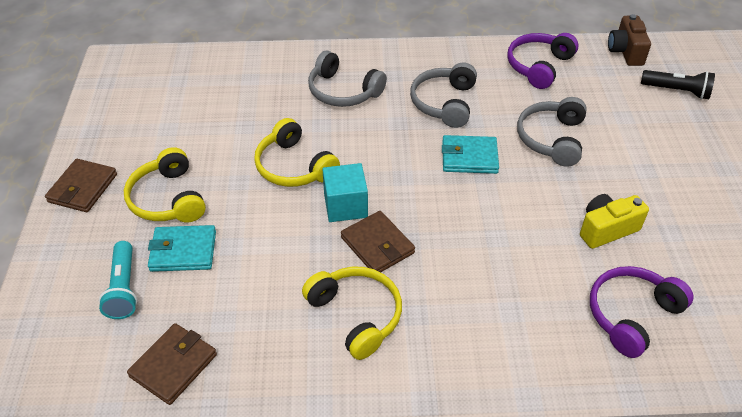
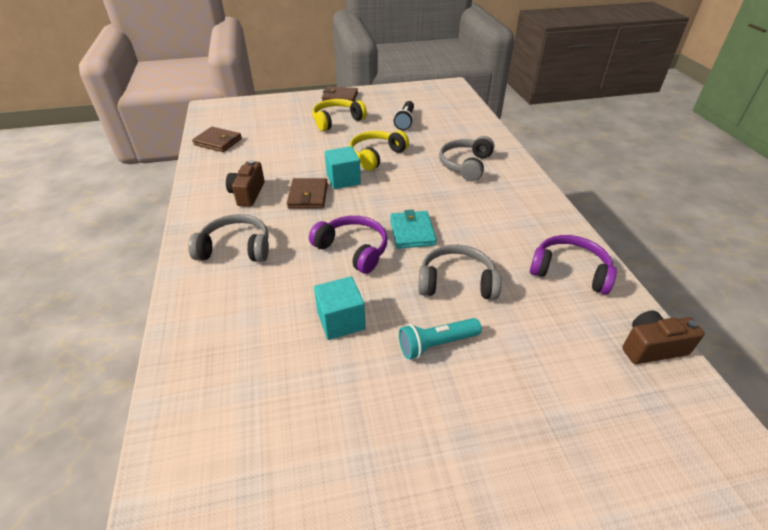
camera: 80 degrees right, 5 degrees down
turquoise flashlight [99,241,137,319] -> turquoise flashlight moved to [399,318,482,360]
turquoise wallet [148,225,216,272] -> none
yellow headphones [302,267,402,360] -> brown camera [226,160,265,207]
brown wallet [341,211,415,272] -> brown wallet turned 45 degrees counterclockwise [287,178,328,208]
grey headphones [410,63,477,128] -> grey headphones moved to [188,214,269,262]
yellow camera [580,194,649,249] -> turquoise cube [314,276,366,340]
purple headphones [590,266,694,358] -> purple headphones moved to [309,216,387,274]
black flashlight [641,70,715,99] -> black flashlight moved to [394,101,414,130]

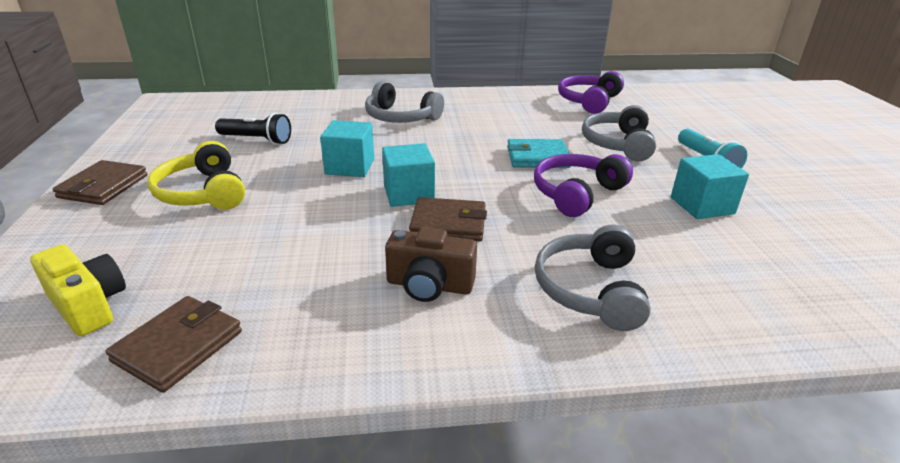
camera: 85 degrees left, 10 degrees down
yellow headphones [349,130,409,171] -> turquoise cube [320,120,374,177]
brown camera [622,311,705,364] -> none
none -> yellow camera [30,245,126,337]

